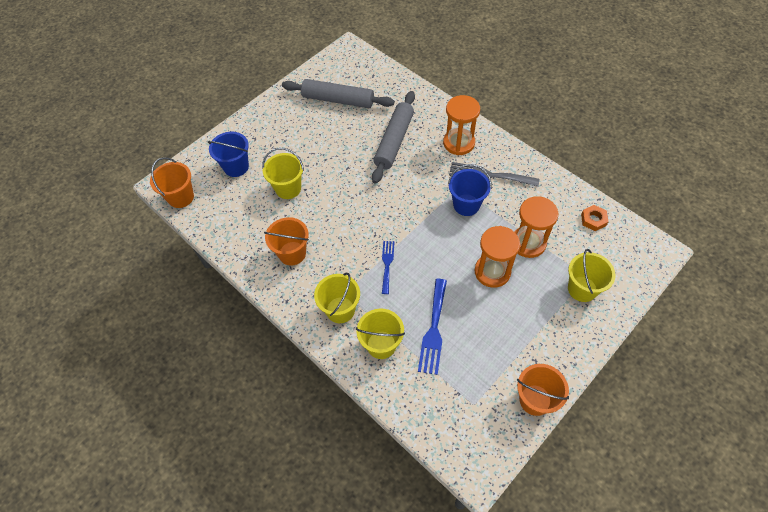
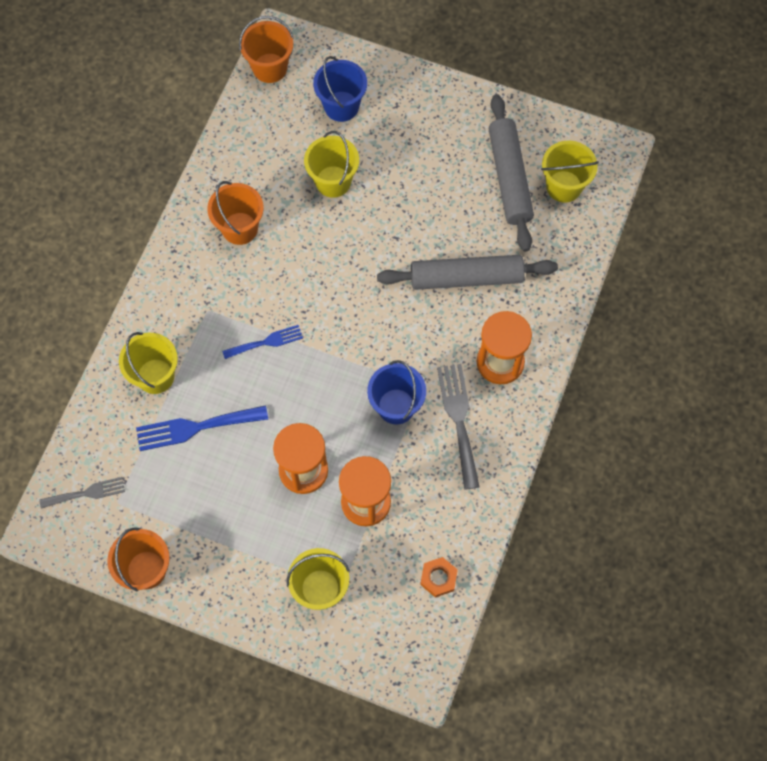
camera: 65 degrees right, 10 degrees up
yellow bucket [314,273,360,323] -> yellow bucket moved to [541,141,599,203]
none -> grey fork [39,477,125,509]

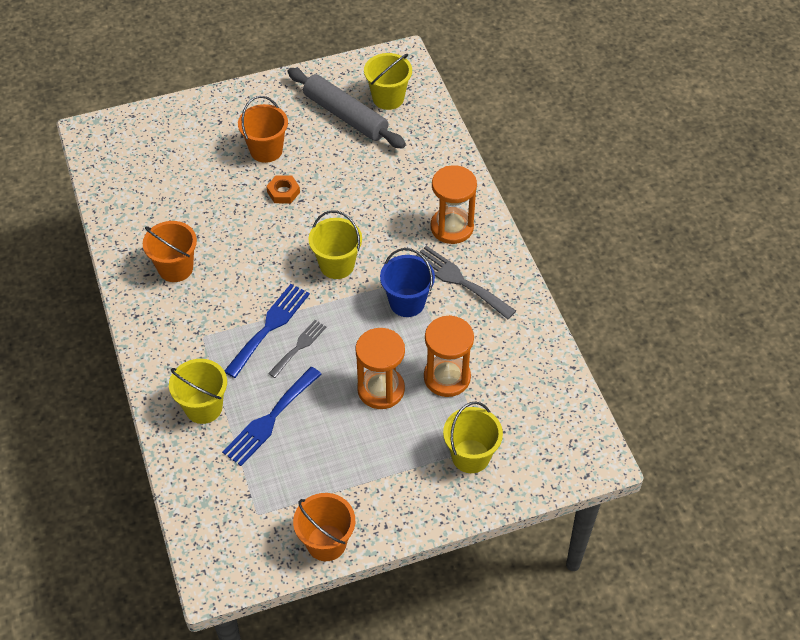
camera: 40 degrees left, 15 degrees down
grey fork [39,477,125,509] -> grey fork moved to [268,320,326,378]
blue fork [222,325,303,359] -> blue fork [225,284,310,378], size x1.59
orange bucket [239,16,294,83] -> orange bucket moved to [238,96,288,163]
yellow bucket [304,131,359,198] -> yellow bucket moved to [309,210,362,279]
blue bucket [313,56,367,122] -> none
grey rolling pin [377,255,558,290] -> none
orange nut [420,557,458,598] -> orange nut moved to [266,175,300,203]

